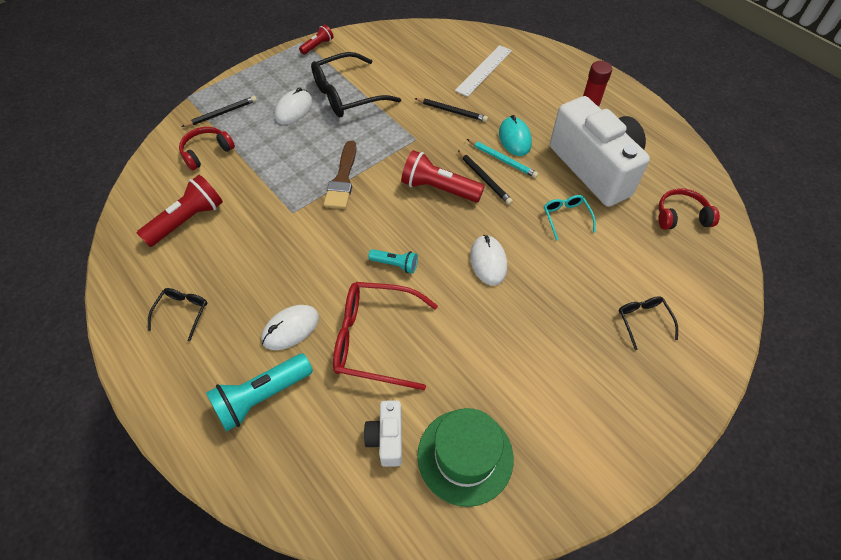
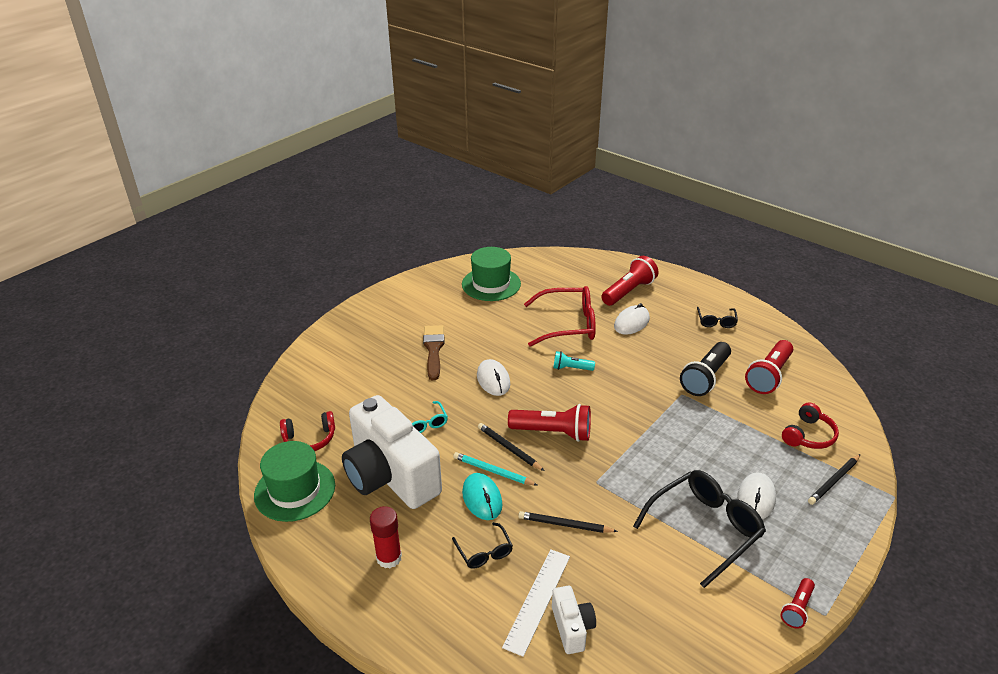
camera: 170 degrees right, 20 degrees down
turquoise flashlight [206,354,313,432] -> red flashlight [601,256,659,306]
brown brush [324,140,357,209] -> brown brush moved to [423,325,445,380]
white camera [364,400,402,467] -> white camera moved to [552,586,596,654]
black glasses [619,297,678,350] -> black glasses moved to [452,522,513,569]
none -> green hat [254,441,335,522]
none -> black flashlight [680,342,731,396]

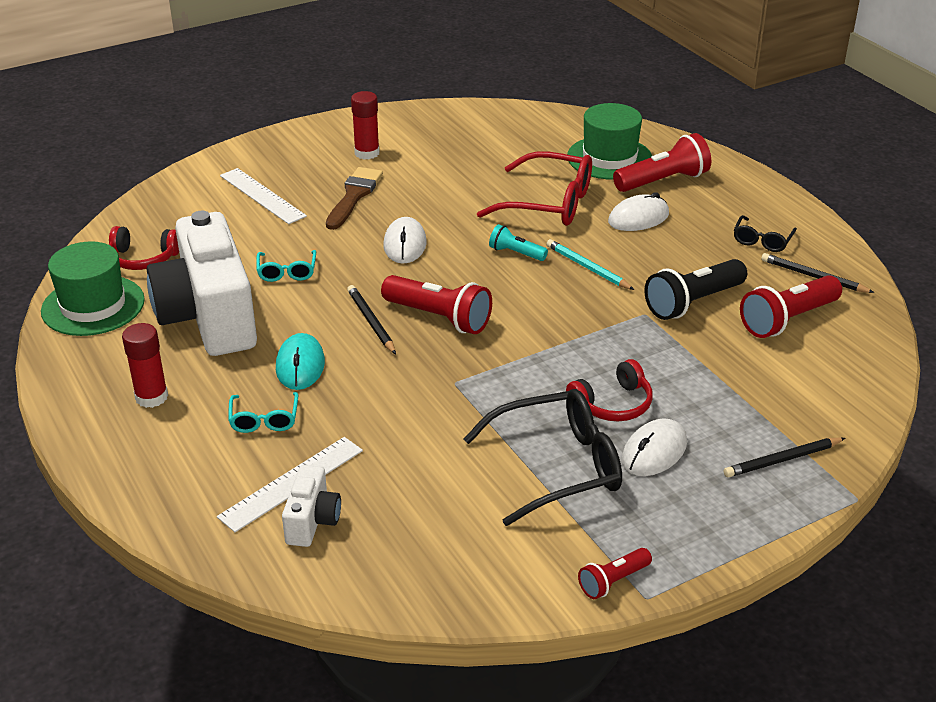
camera: 20 degrees right, 0 degrees up
black glasses [452,522,513,569] -> turquoise glasses [228,392,298,433]
turquoise pencil [453,452,537,485] -> turquoise pencil moved to [546,239,634,290]
green hat [462,247,521,301] -> green hat moved to [567,103,652,180]
black pencil [518,511,618,533] -> black pencil moved to [761,253,875,293]
red headphones [782,402,839,449] -> red headphones moved to [566,359,653,421]
none -> white ruler [220,168,307,224]
none -> red glue stick [351,91,379,160]

